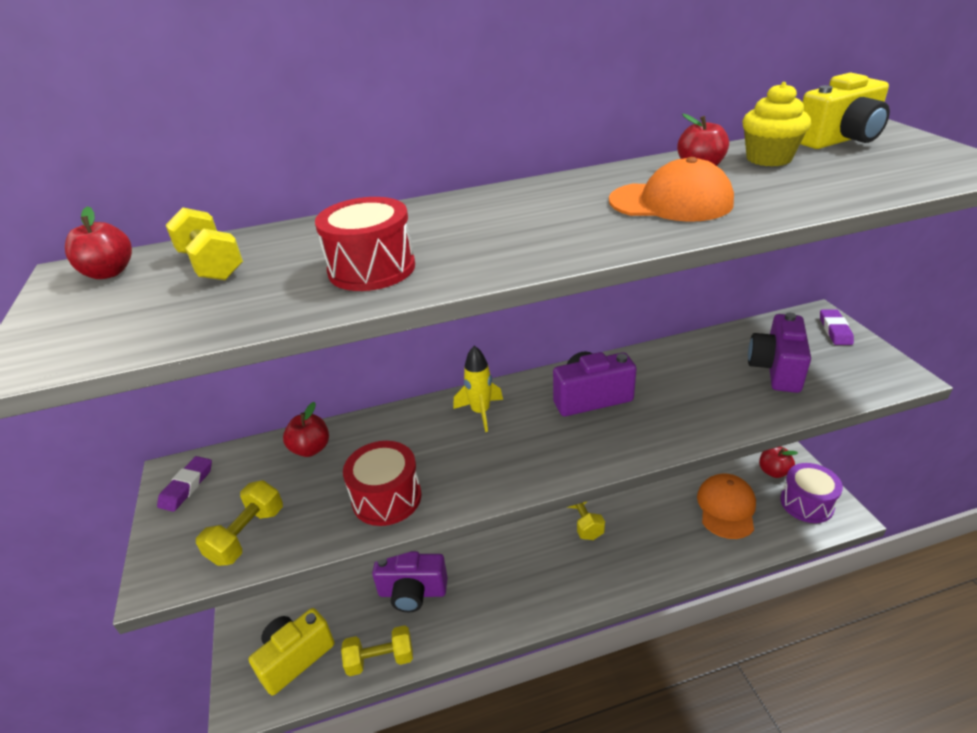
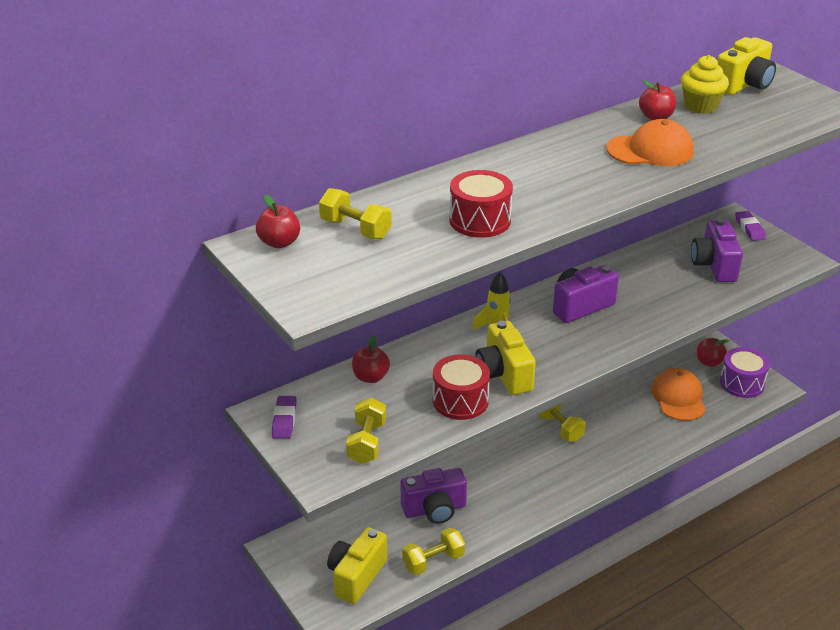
camera: 20 degrees left, 0 degrees up
none -> yellow camera [475,321,536,395]

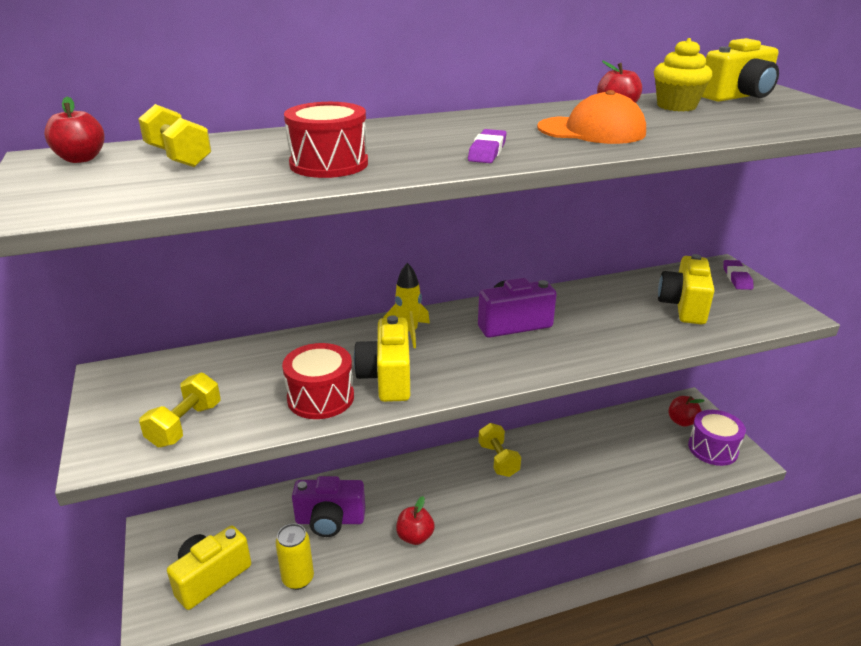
camera: 15 degrees right, 5 degrees down
purple eraser [272,396,296,439] -> purple eraser moved to [468,129,506,163]
red apple [352,335,390,383] -> red apple moved to [396,496,435,545]
yellow dumbbell [402,528,465,575] -> yellow can [275,523,314,590]
orange cap [651,368,706,421] -> none
purple camera [691,218,743,282] -> yellow camera [658,254,714,324]

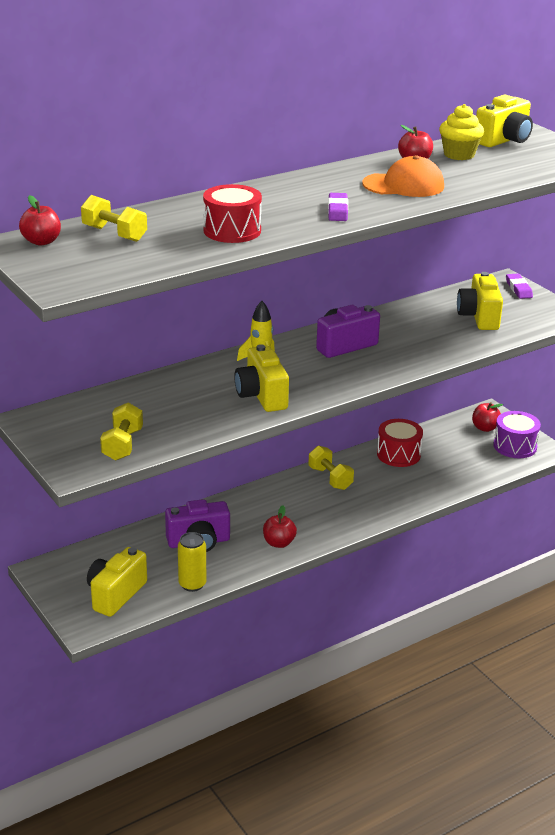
camera: 15 degrees left, 0 degrees up
red drum [282,343,354,419] -> red drum moved to [377,419,423,467]

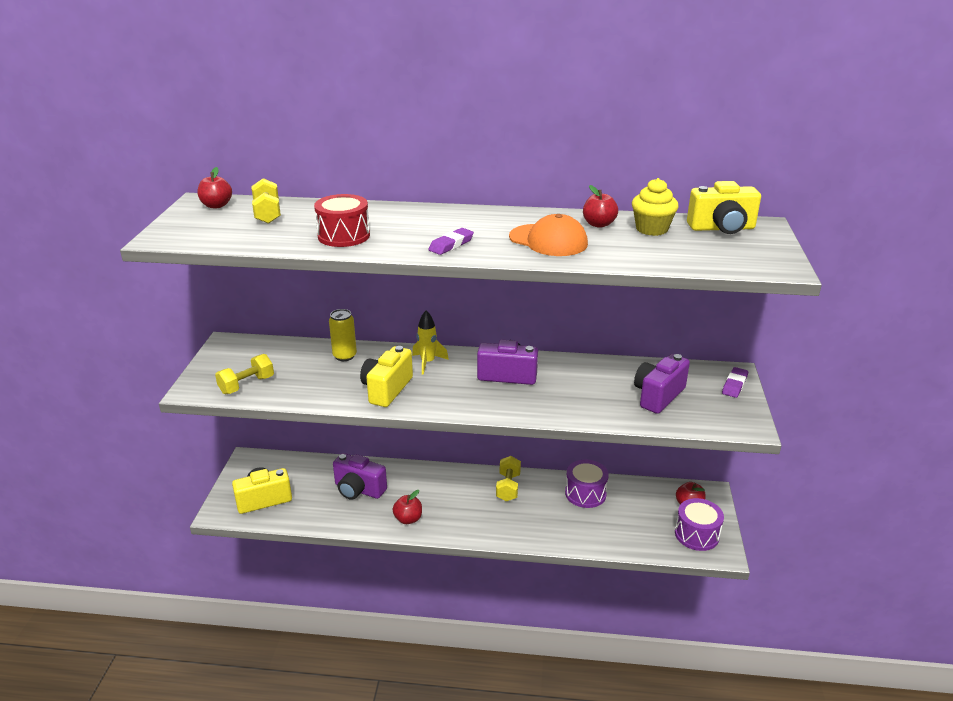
camera: 40 degrees right, 0 degrees up
yellow can [178,532,207,592] -> yellow can moved to [329,309,357,361]
red drum [377,419,423,467] -> purple drum [565,460,609,508]
yellow camera [457,272,503,330] -> purple camera [634,354,690,414]

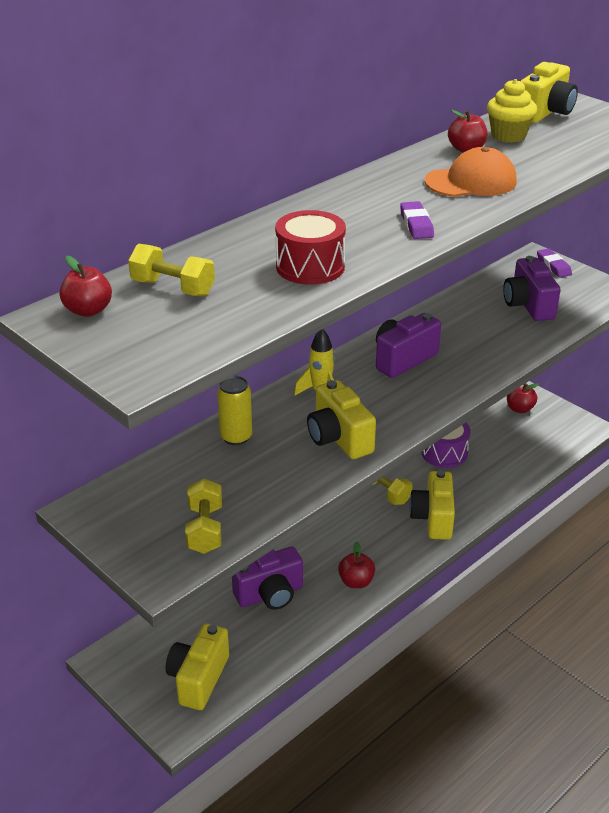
camera: 50 degrees left, 5 degrees up
purple drum [675,498,724,551] -> none
none -> yellow camera [409,470,455,540]

